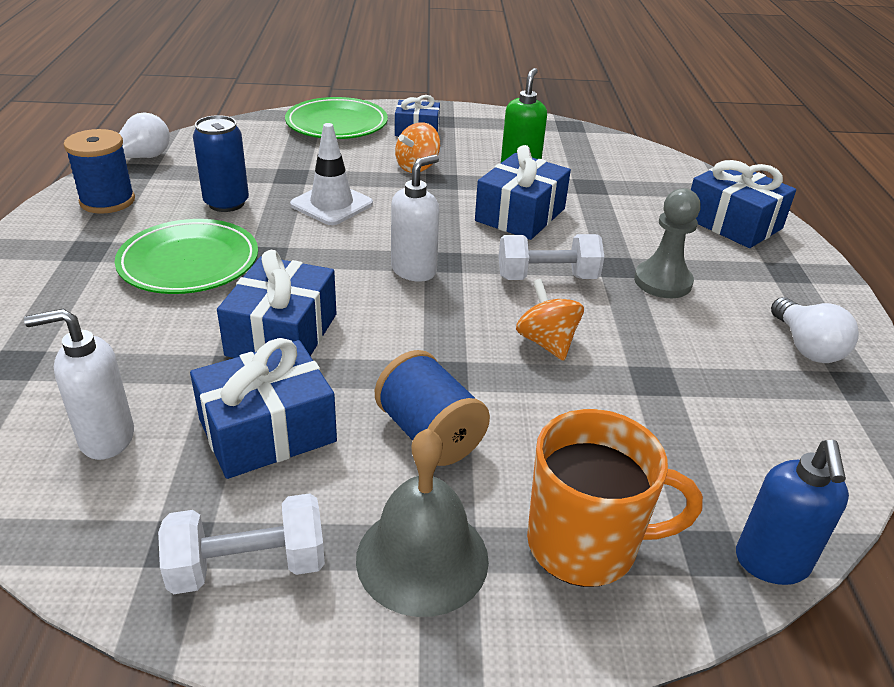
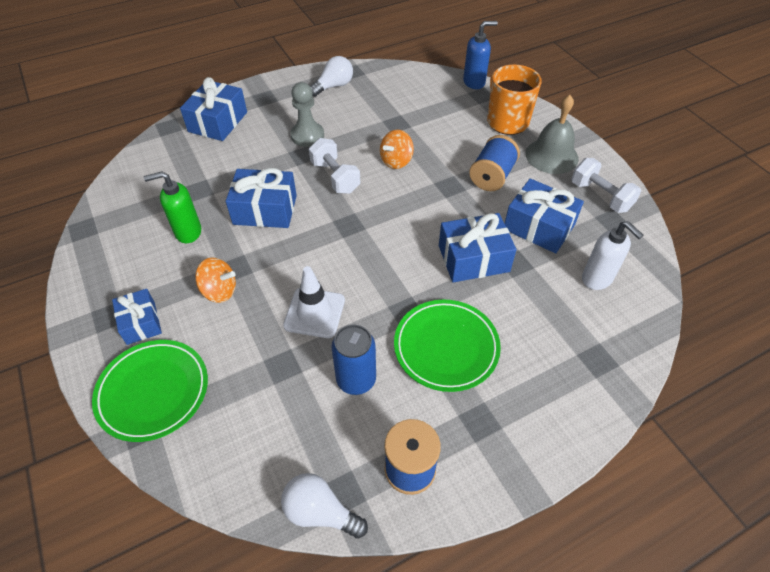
camera: 115 degrees left, 15 degrees up
white soap dispenser [391,155,440,282] -> none

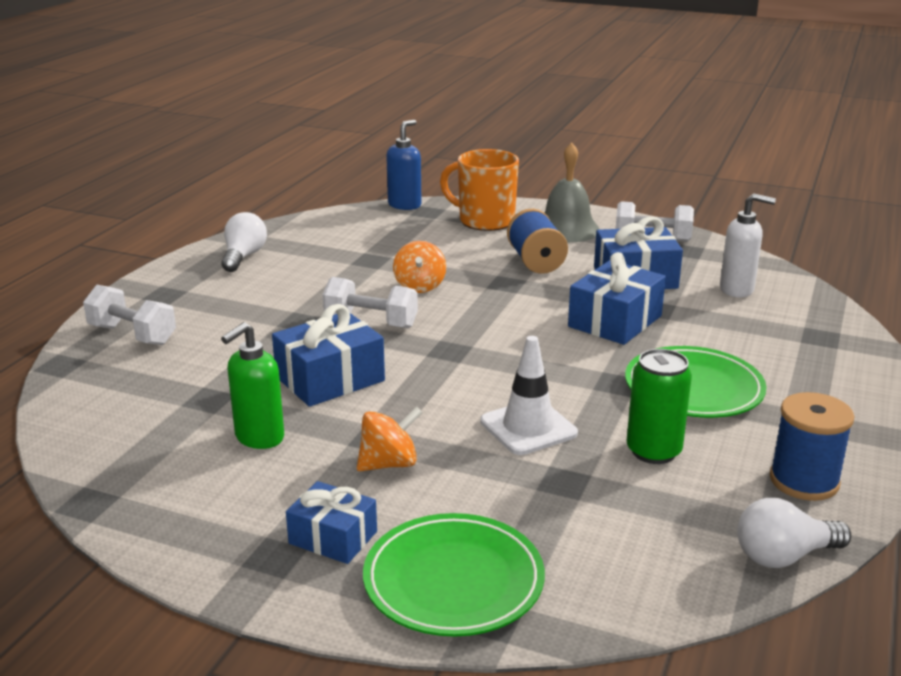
camera: 40 degrees left, 25 degrees down
blue gift [180,77,247,141] -> white dumbbell [83,285,176,345]
grey pawn [290,82,324,147] -> none
blue can [332,325,376,395] -> green can [627,349,692,464]

